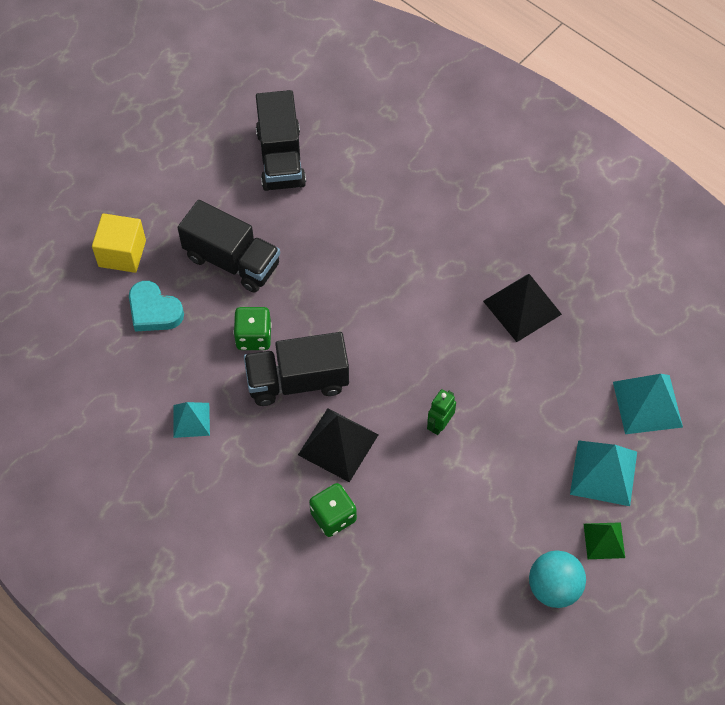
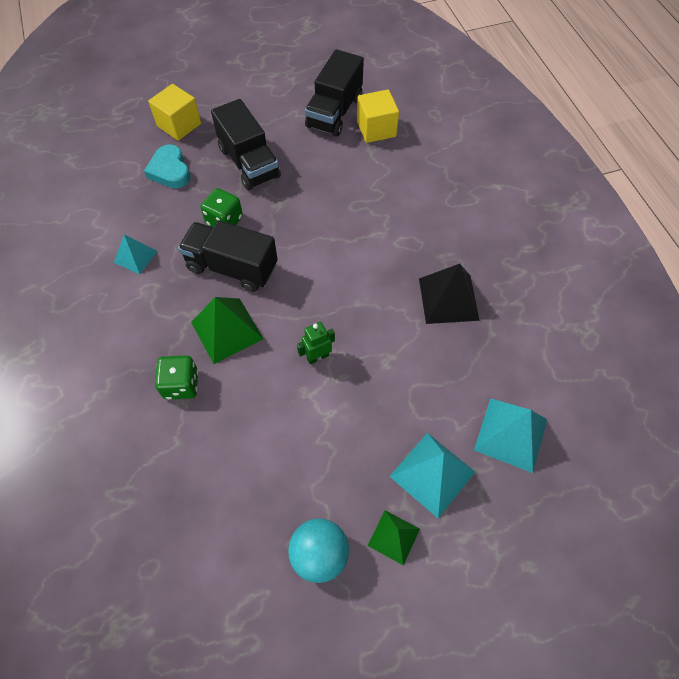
camera: 30 degrees right, 0 degrees up
black pyramid [298,408,379,482] -> green pyramid [191,297,263,364]
none -> yellow cube [357,89,399,143]

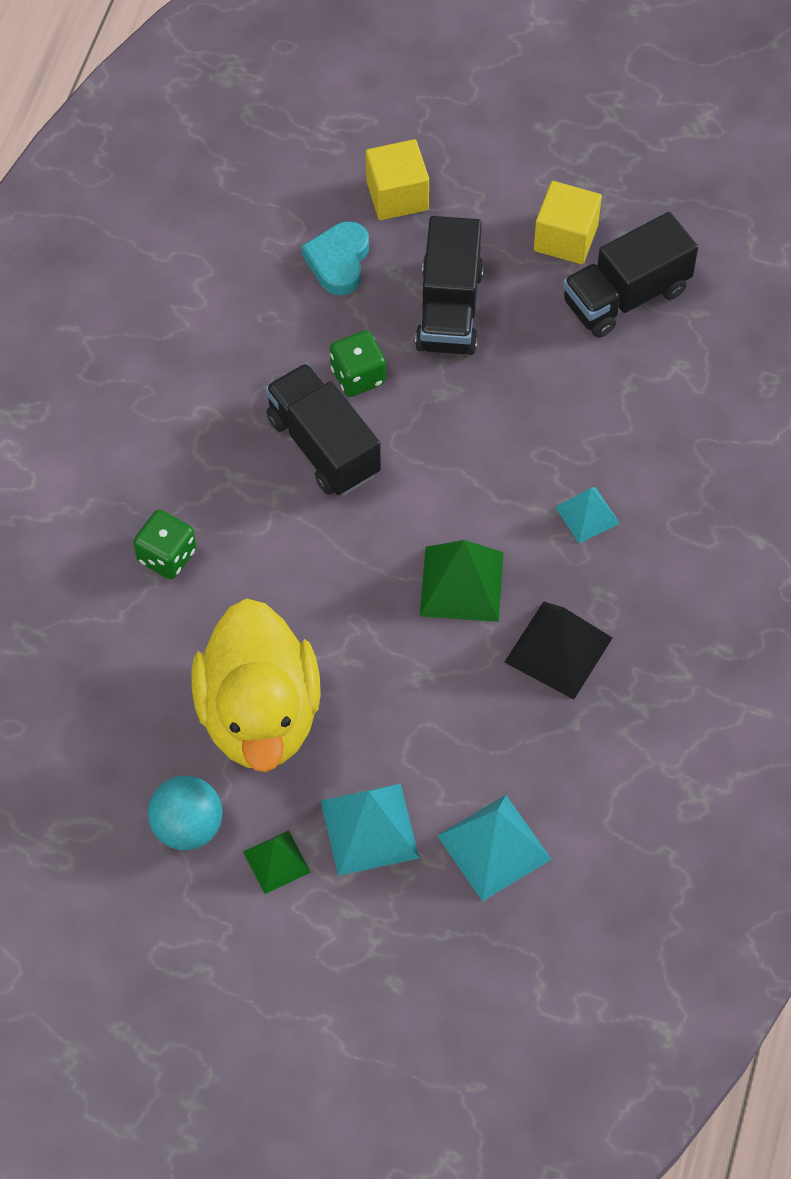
camera: 35 degrees right, 0 degrees up
turquoise pyramid [114,234,157,274] -> turquoise pyramid moved to [555,487,620,543]
green pyramid [191,297,263,364] -> green pyramid moved to [420,540,504,622]
green robot [297,322,335,364] -> none
yellow cube [357,89,399,143] -> yellow cube moved to [534,181,602,264]
none -> yellow duck [191,598,321,772]

